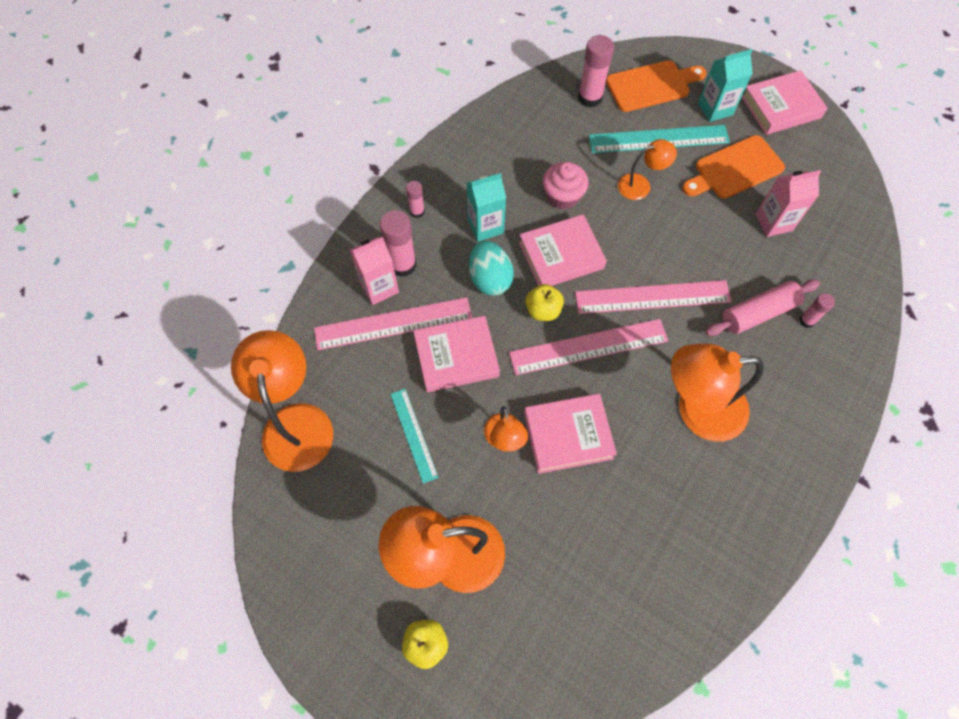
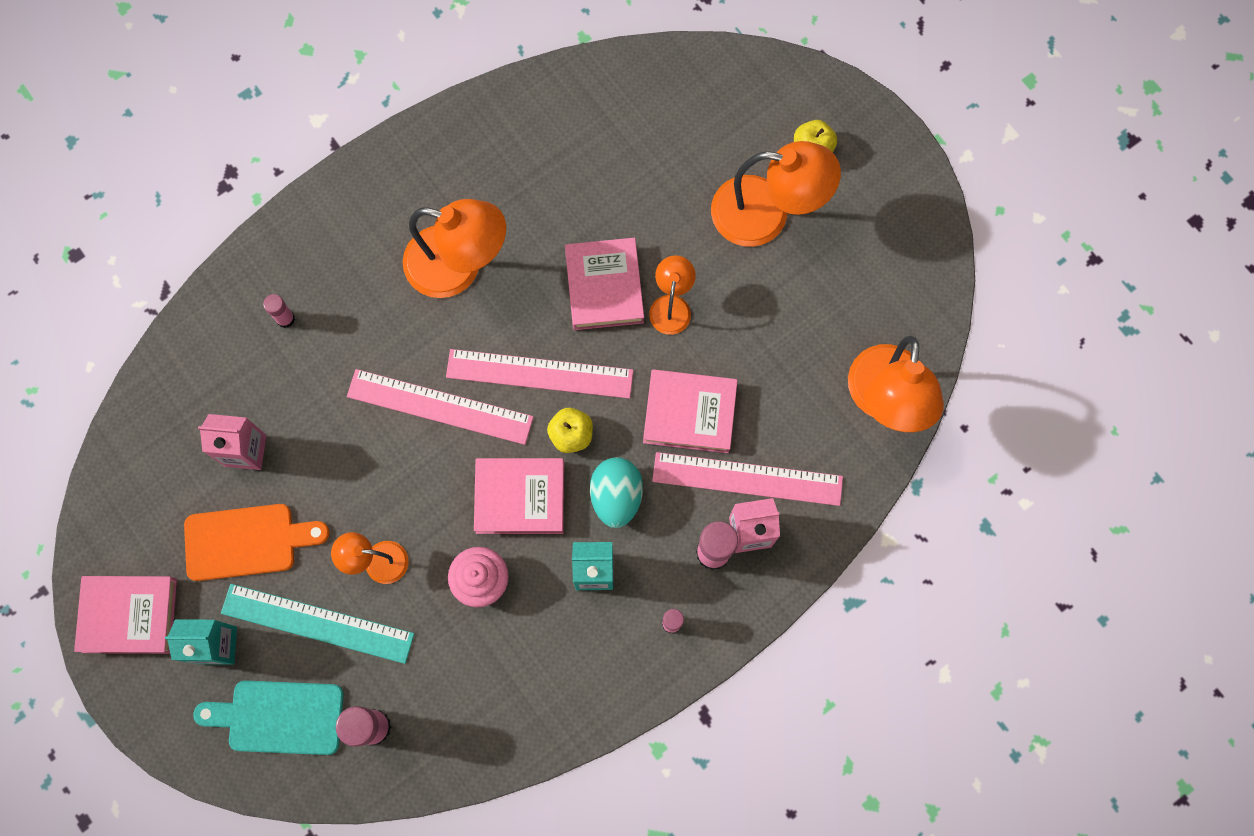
camera: 160 degrees left, 10 degrees up
turquoise ruler [390,389,439,484] -> none
pink book [524,394,617,474] -> pink book turned 75 degrees clockwise [565,238,644,330]
orange cutting board [606,60,707,112] -> turquoise cutting board [193,680,344,755]
pink rolling pin [705,279,820,336] -> none

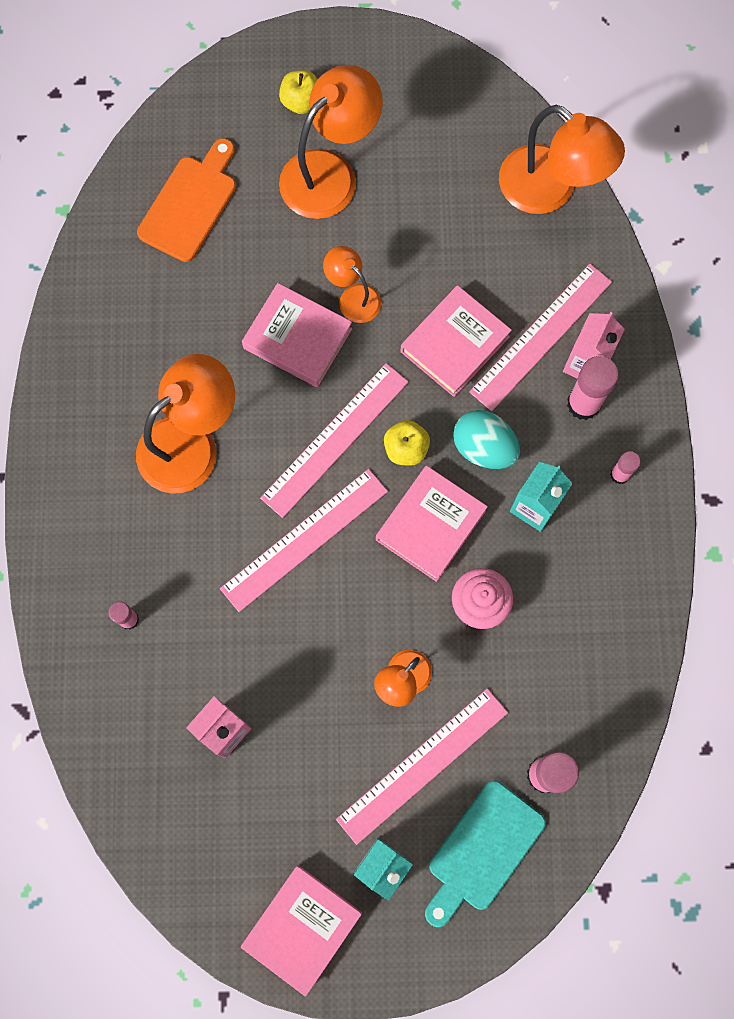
camera: 55 degrees left, 0 degrees up
orange cutting board [184,504,330,581] -> orange cutting board moved to [137,138,236,262]
turquoise ruler [221,584,414,664] -> pink ruler [336,688,508,845]

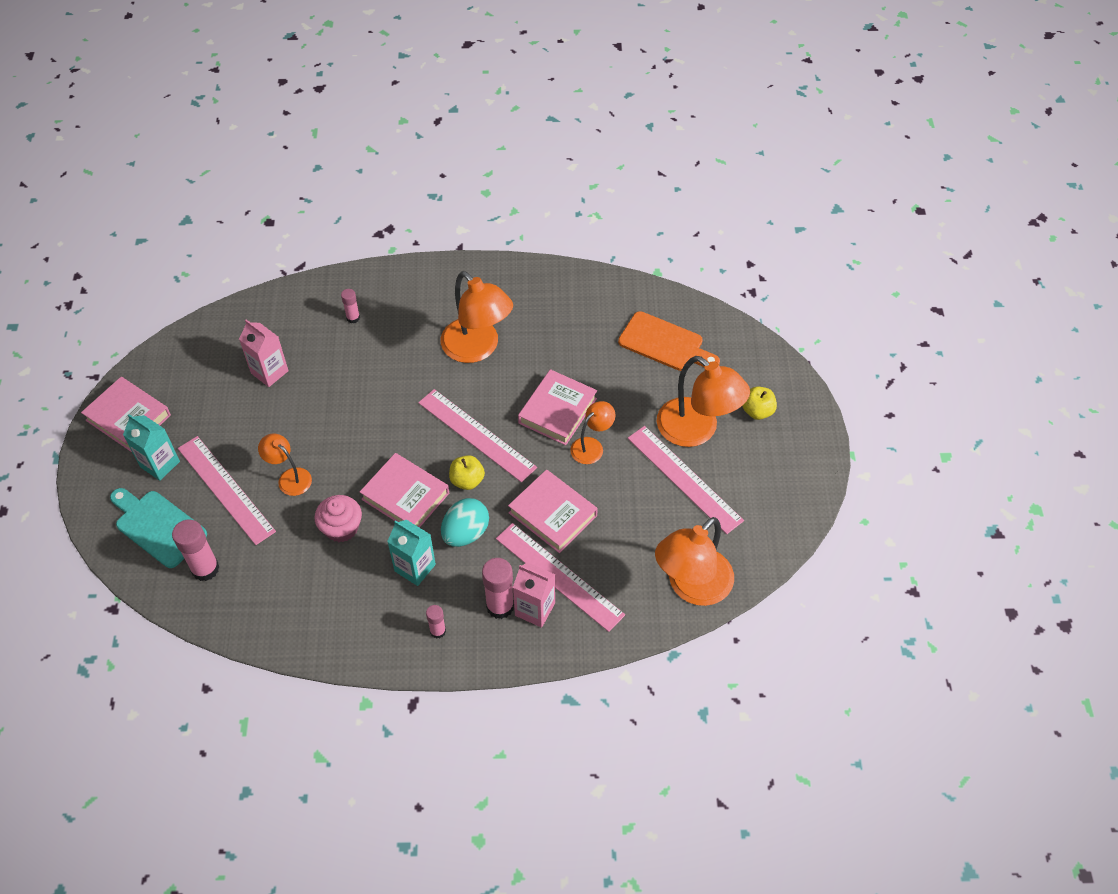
camera: 90 degrees right, 20 degrees down
pink ruler [220,469,388,612] -> pink ruler moved to [628,426,744,534]

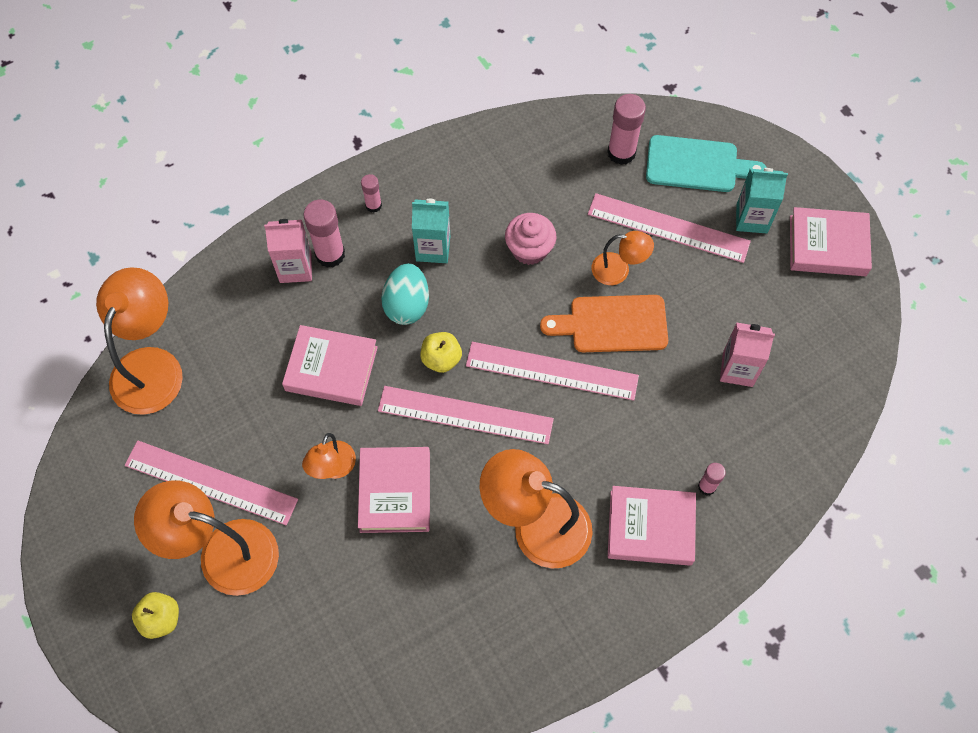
camera: 150 degrees right, 10 degrees up
pink book [360,453,449,528] -> pink book moved to [608,486,696,566]
pink ruler [496,523,625,632] -> pink ruler moved to [466,342,639,401]
orange cutting board [618,311,720,371] -> orange cutting board moved to [540,295,668,352]

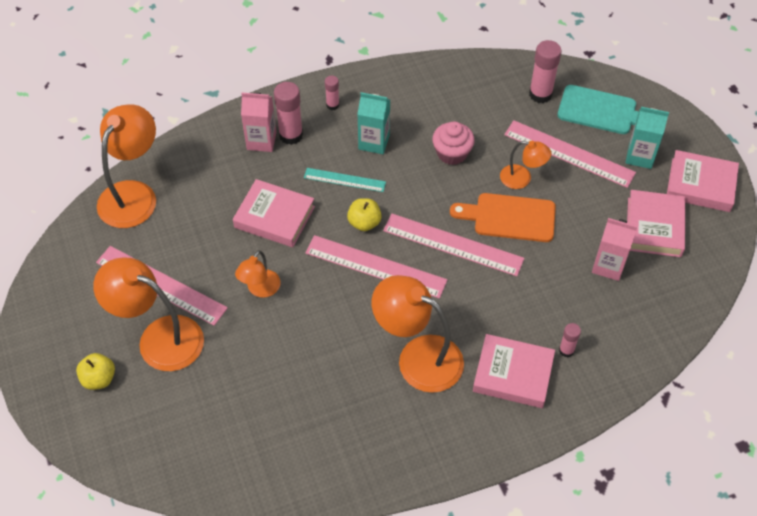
camera: 10 degrees right, 10 degrees down
pink book [358,447,430,533] -> pink book moved to [627,190,685,257]
turquoise egg [381,263,429,325] -> turquoise ruler [304,168,386,192]

